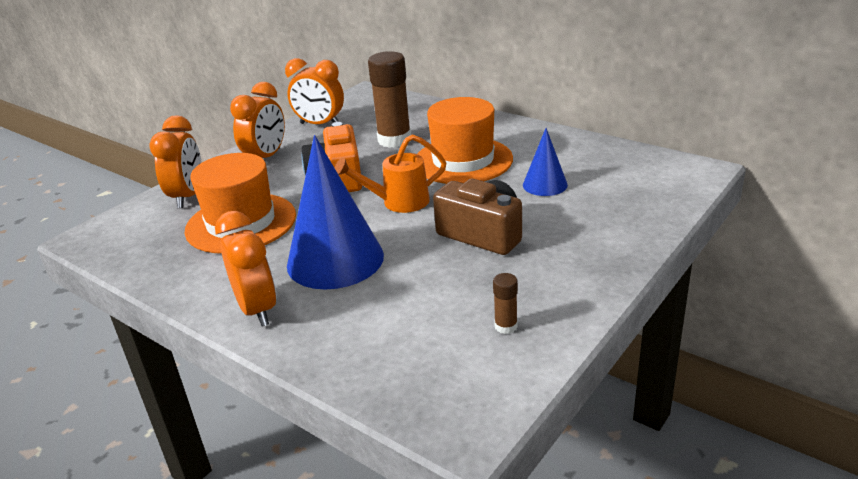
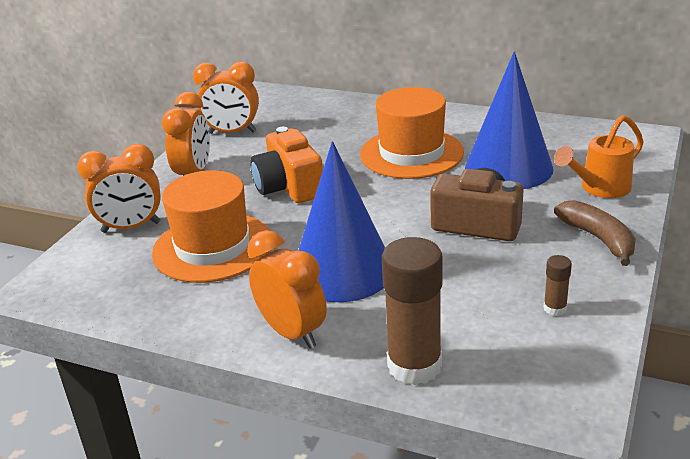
camera: 15 degrees left, 0 degrees up
orange clock [149,115,202,208] -> orange clock turned 90 degrees clockwise [77,144,161,233]
orange watering can [334,134,446,213] -> orange watering can moved to [554,115,644,198]
brown glue stick [368,51,411,148] -> brown glue stick moved to [382,237,443,385]
blue cone [523,128,568,196] -> blue cone [465,51,553,189], size x1.93
none -> brown banana [554,200,636,266]

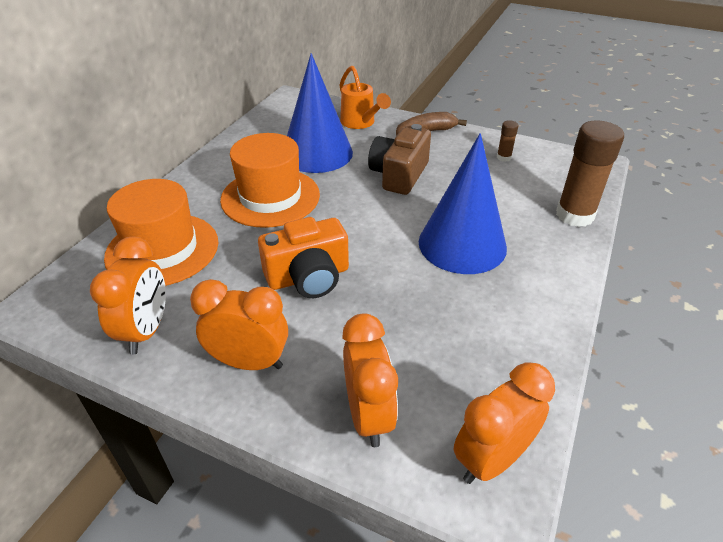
camera: 90 degrees left, 10 degrees up
orange hat [152,170,270,283] -> orange hat moved to [104,179,218,286]
orange clock [247,230,327,349] -> orange clock moved to [454,362,555,484]

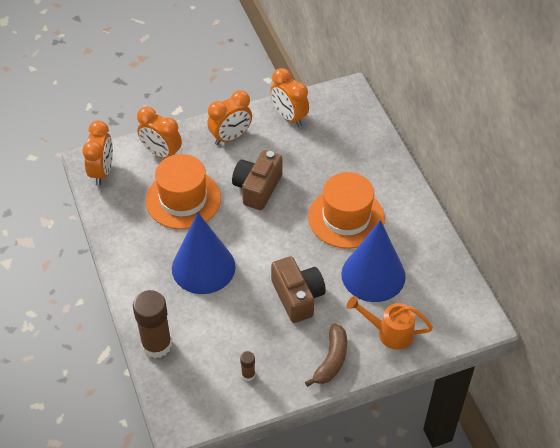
camera: 135 degrees right, 10 degrees up
orange hat [104,179,218,286] -> orange hat moved to [146,154,221,229]
orange camera [258,217,349,298] -> brown camera [232,150,283,210]

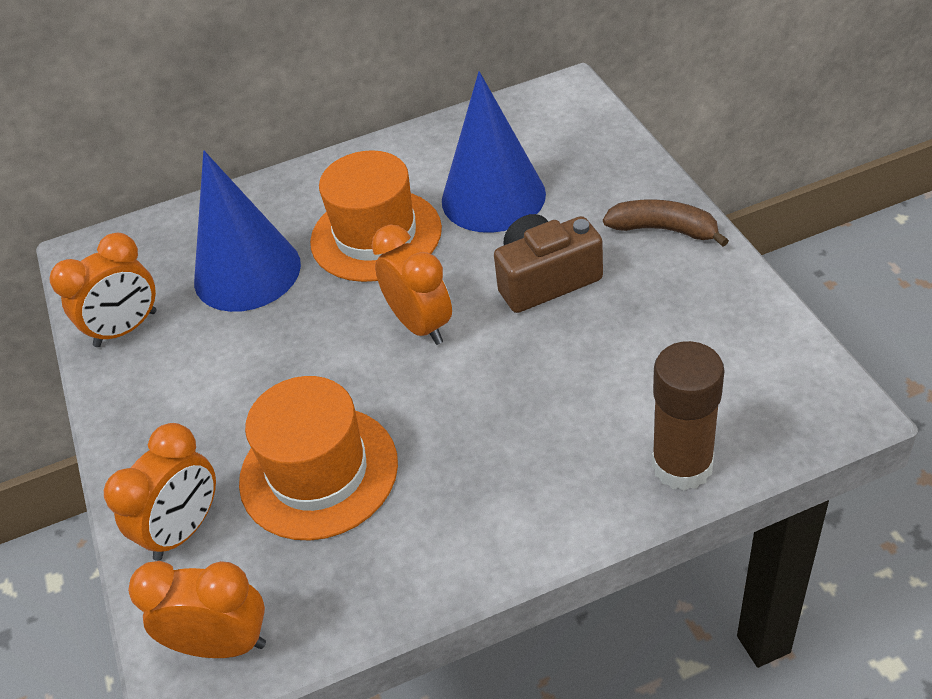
camera: 85 degrees left, 5 degrees down
blue cone [172,213,236,294] -> blue cone moved to [194,151,301,312]
orange clock [207,90,252,145] -> orange clock moved to [372,225,452,345]
brown camera [232,150,283,210] -> none
brown glue stick [240,351,255,381] -> none
orange watering can [347,296,433,350] -> none

